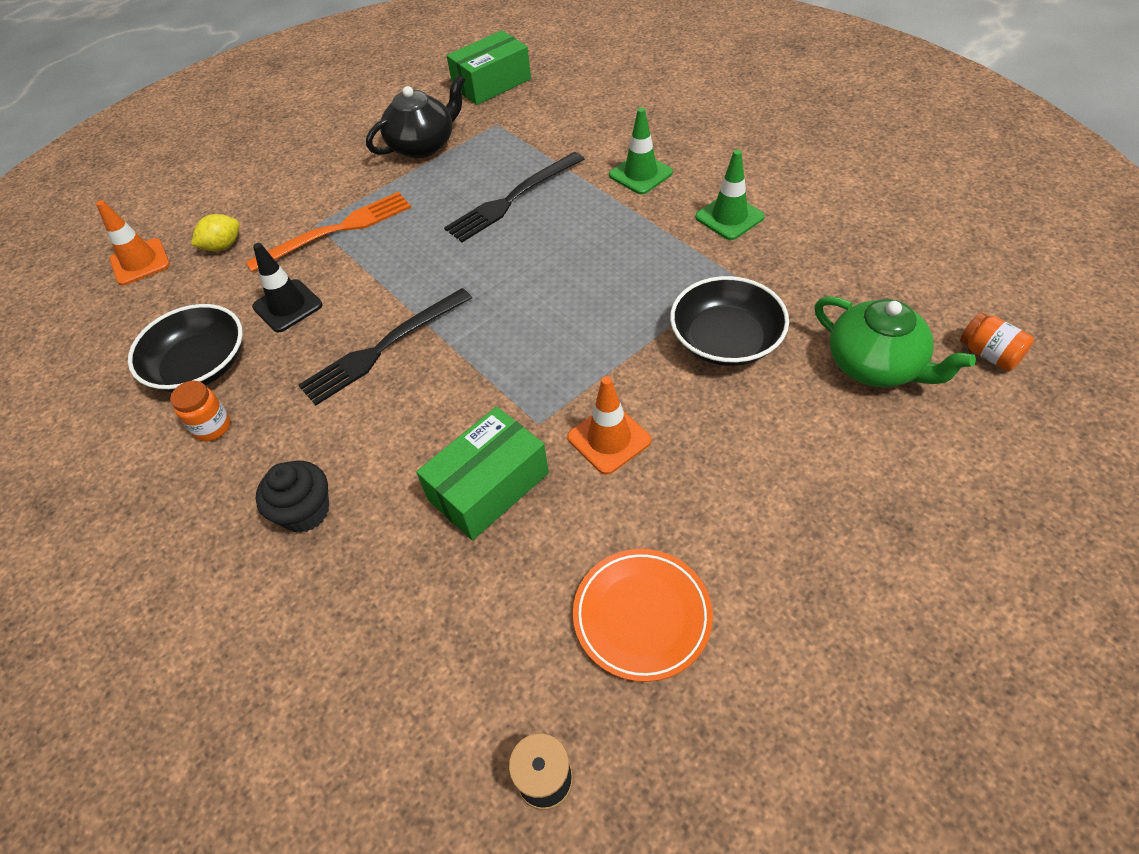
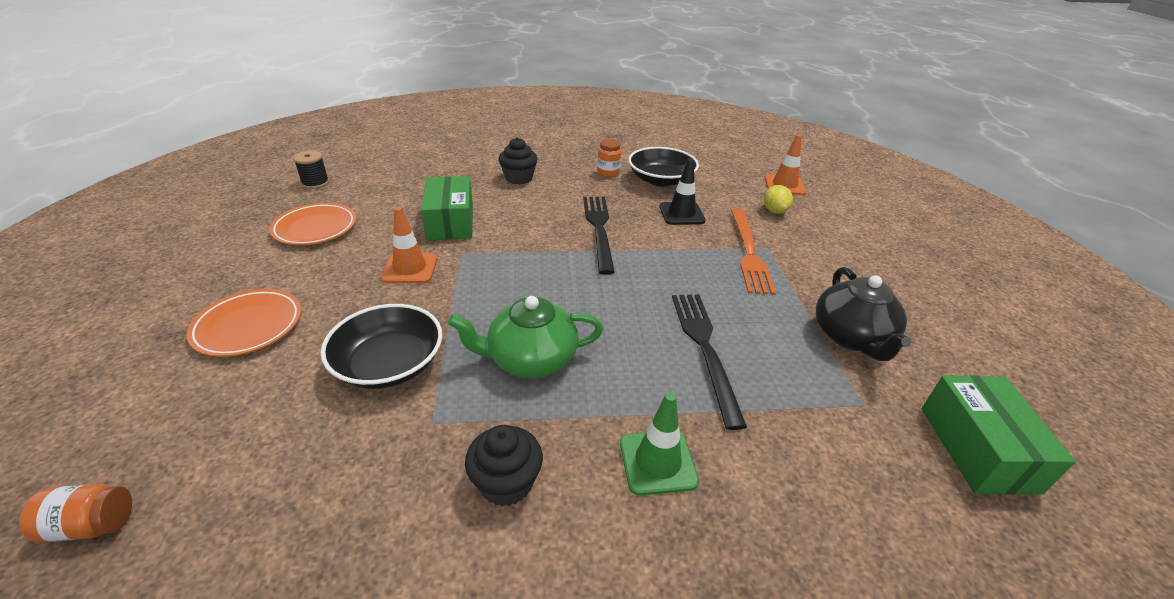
camera: 120 degrees right, 15 degrees down
green traffic cone [695,150,765,240] -> black cupcake [465,425,543,507]
green teapot [814,296,976,387] -> green teapot moved to [448,296,603,378]
none -> orange plate [187,289,301,357]

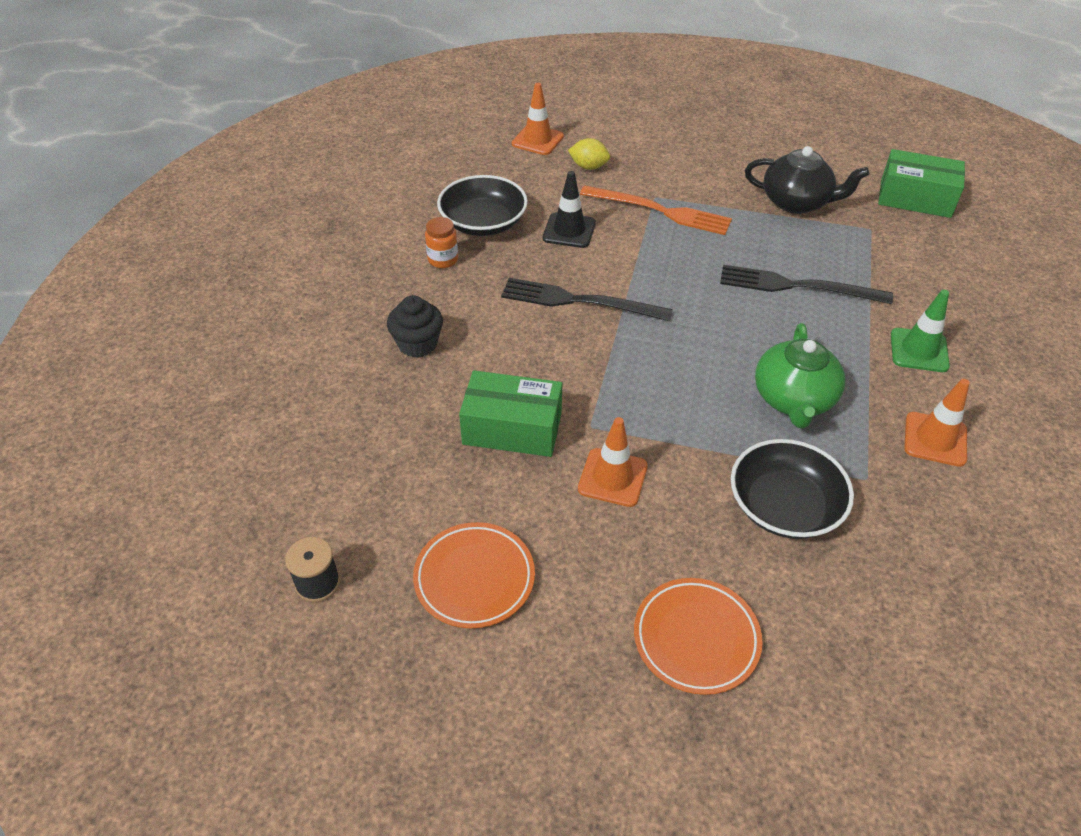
camera: 70 degrees left, 10 degrees up
orange jar [19,484,132,542] -> none
black cupcake [465,425,543,507] -> orange traffic cone [904,379,970,467]

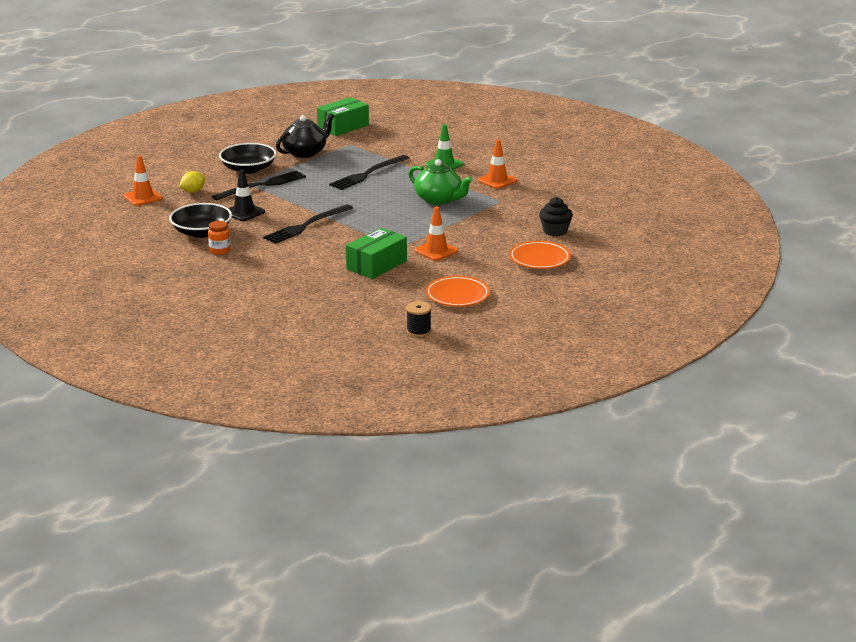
camera: 60 degrees left, 20 degrees down
black cupcake [387,295,443,358] -> black cupcake moved to [539,197,573,236]
orange fork [580,186,732,235] -> black fork [212,170,306,200]
black bowl [731,439,854,539] -> black bowl moved to [219,143,276,174]

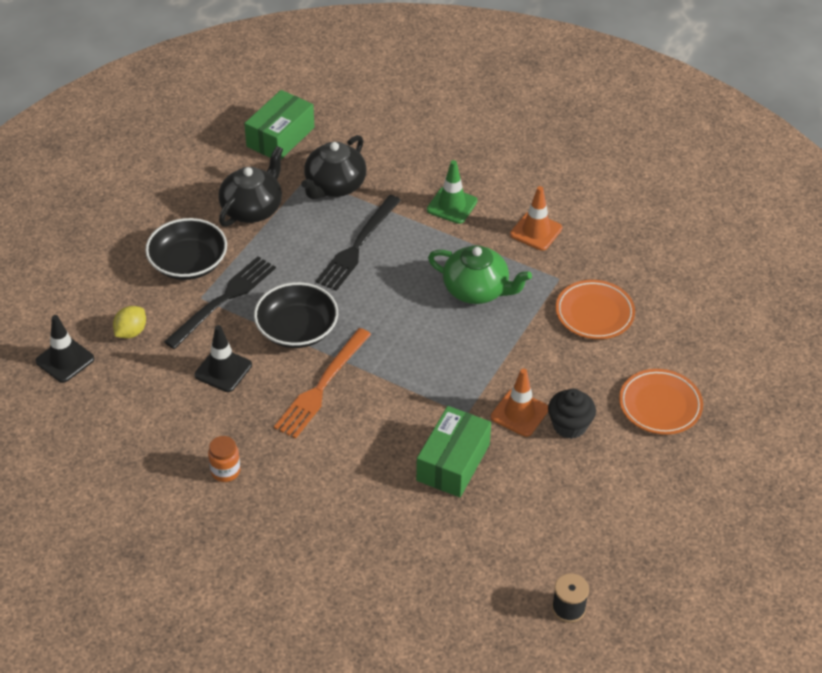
camera: 15 degrees left, 20 degrees up
orange traffic cone [124,155,163,206] -> black traffic cone [35,315,94,383]
black bowl [169,203,232,238] -> black bowl moved to [254,282,338,348]
black fork [263,204,353,244] -> orange fork [274,328,371,439]
orange plate [426,276,490,307] -> orange plate moved to [556,280,635,339]
black cupcake [539,197,573,236] -> black cupcake moved to [548,389,596,439]
none -> black teapot [301,135,366,199]

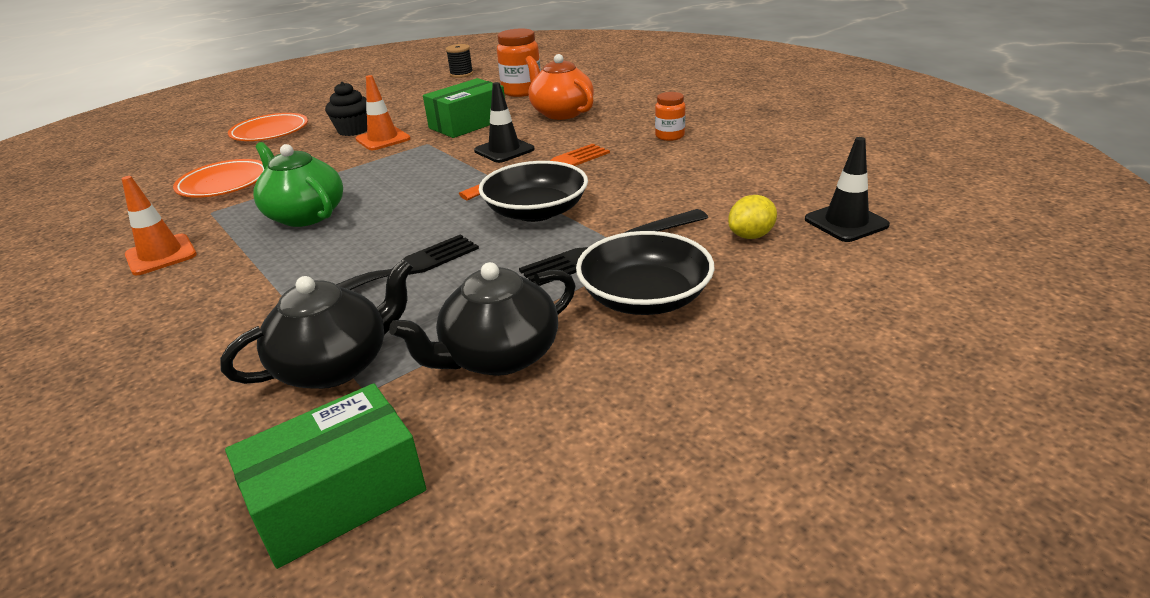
camera: 155 degrees left, 15 degrees down
black traffic cone [194,325,252,392] -> black traffic cone moved to [474,82,535,163]
green traffic cone [427,160,477,224] -> none
none -> orange jar [497,29,541,97]
none -> orange teapot [525,54,594,120]

